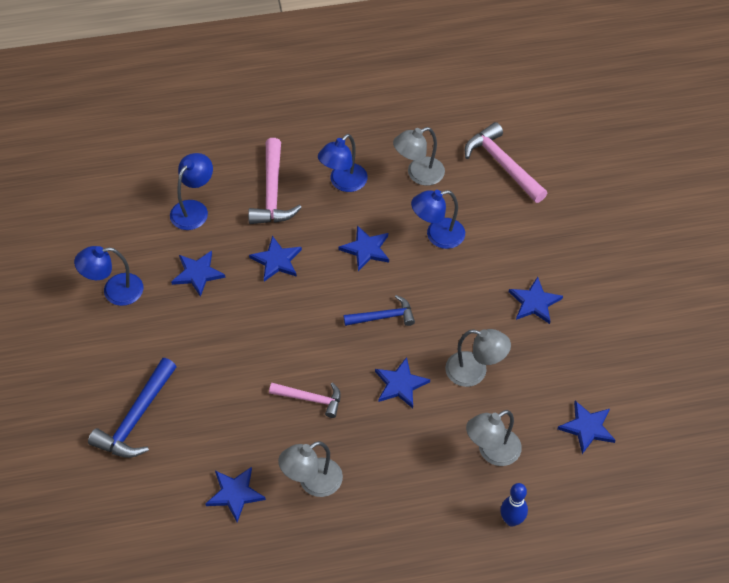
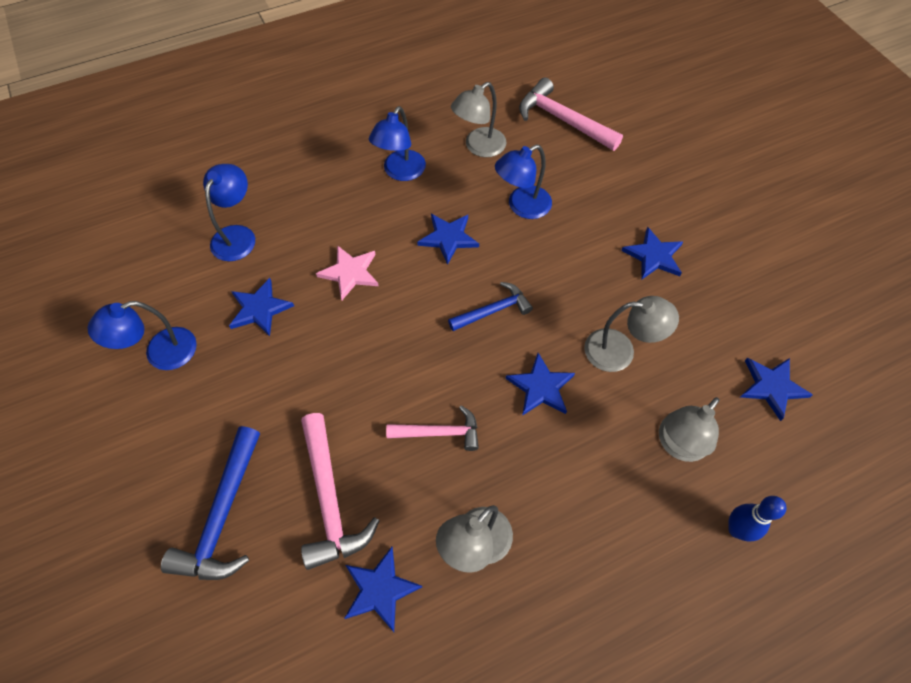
camera: 15 degrees left, 5 degrees up
pink hammer [248,138,302,224] -> pink hammer moved to [301,413,379,570]
blue star [249,236,302,282] -> pink star [316,245,379,300]

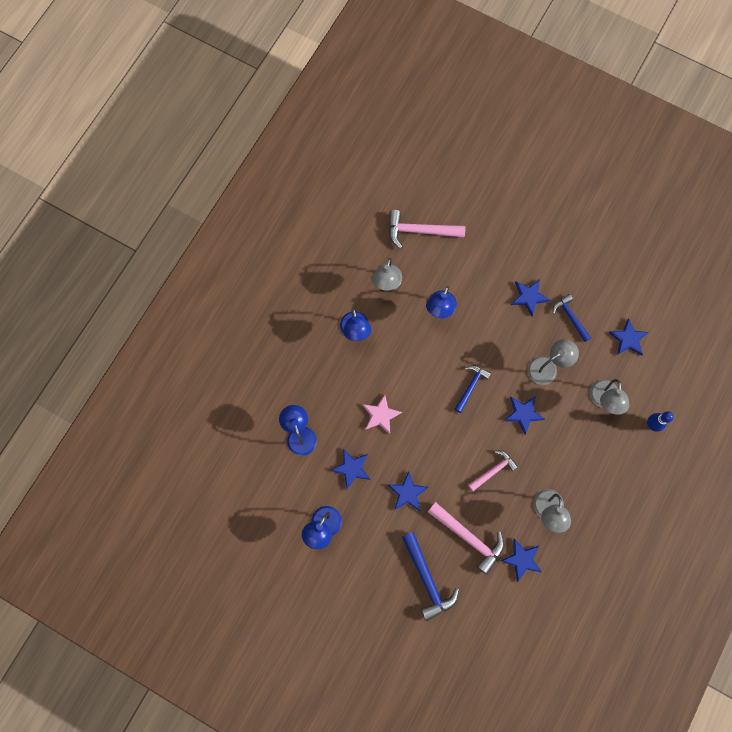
camera: 35 degrees left, 15 degrees up
blue star [417,214,479,265] -> blue star moved to [388,472,429,511]
none -> blue hammer [553,294,591,342]

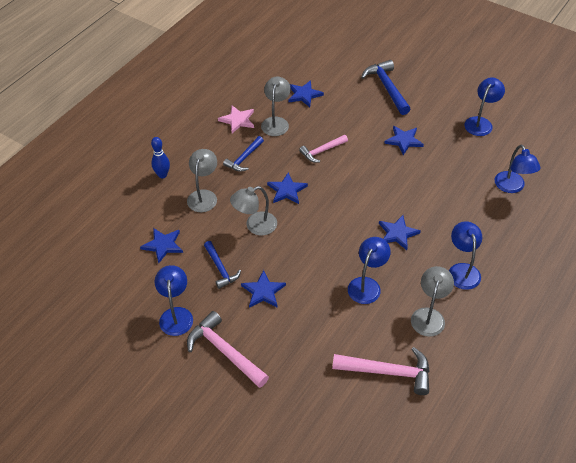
camera: 175 degrees left, 25 degrees down
blue star [330,448,370,489] -> blue star moved to [379,215,421,250]
pink star [362,395,402,434] -> pink star moved to [218,105,254,133]
pink hammer [428,502,504,575] -> pink hammer moved to [187,311,269,388]
blue hammer [455,365,491,413] -> blue hammer moved to [223,136,264,172]
none -> blue lamp [154,265,193,336]

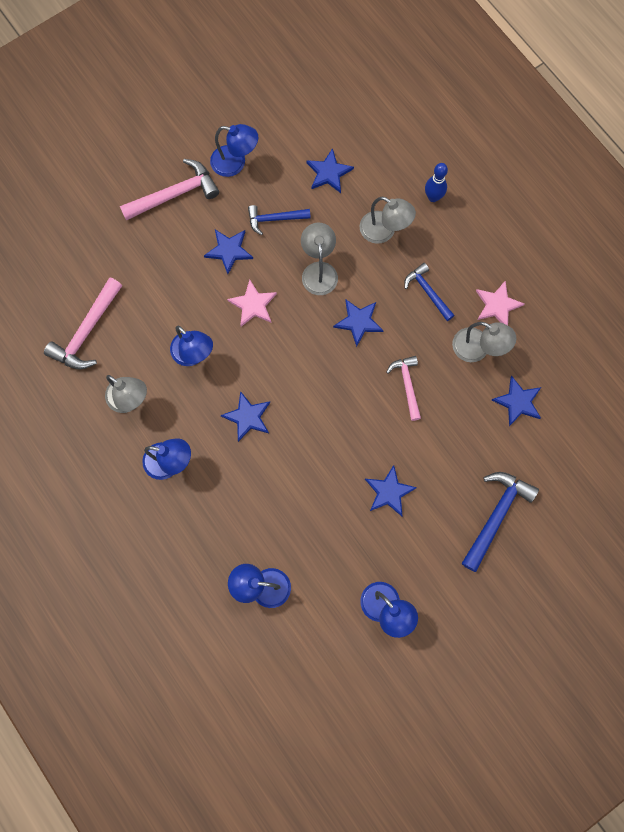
camera: 110 degrees right, 25 degrees up
blue hammer [361,60,411,115] -> blue hammer turned 60 degrees counterclockwise [462,472,539,572]
none -> pink star [227,279,277,327]

